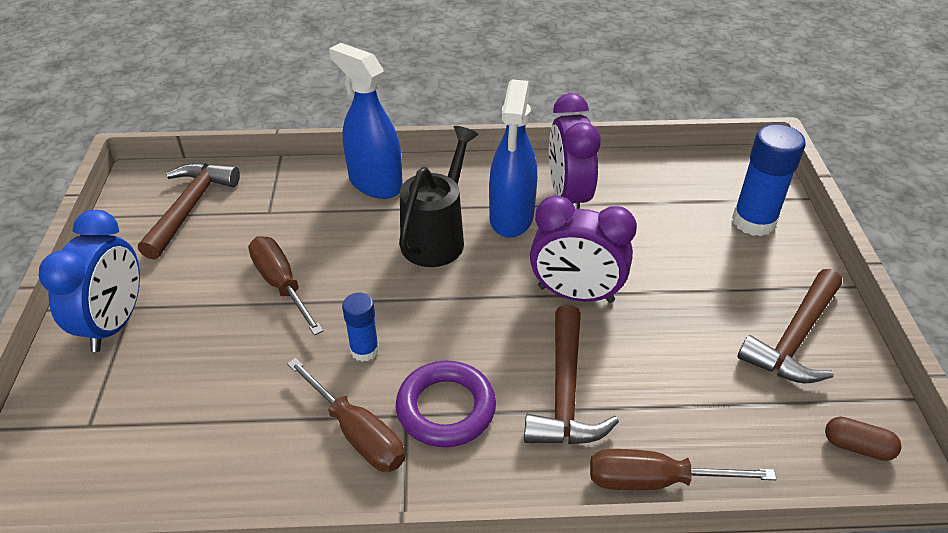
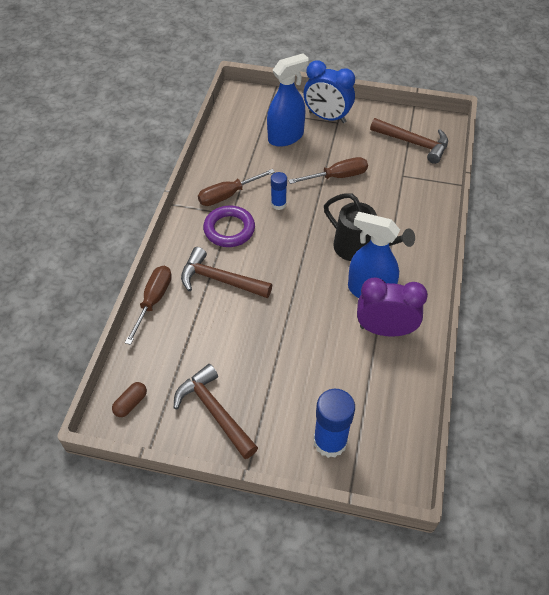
camera: 105 degrees right, 10 degrees up
blue spray bottle [329,43,403,199] -> blue spray bottle moved to [267,53,309,147]
purple clock [530,195,637,303] -> none

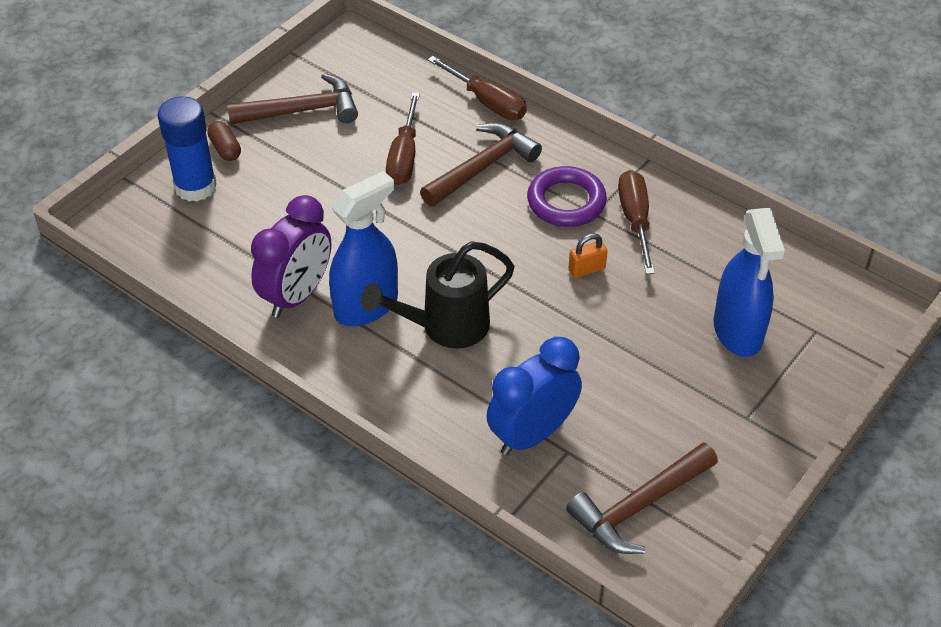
camera: 115 degrees right, 5 degrees down
brown capsule [112,382,147,417] -> brown capsule moved to [207,121,241,161]
blue glue stick [271,172,287,210] -> orange padlock [569,233,608,278]
brown screwdriver [288,157,368,184] -> brown screwdriver moved to [386,92,420,185]
blue clock [304,60,355,123] -> blue clock moved to [487,337,582,456]

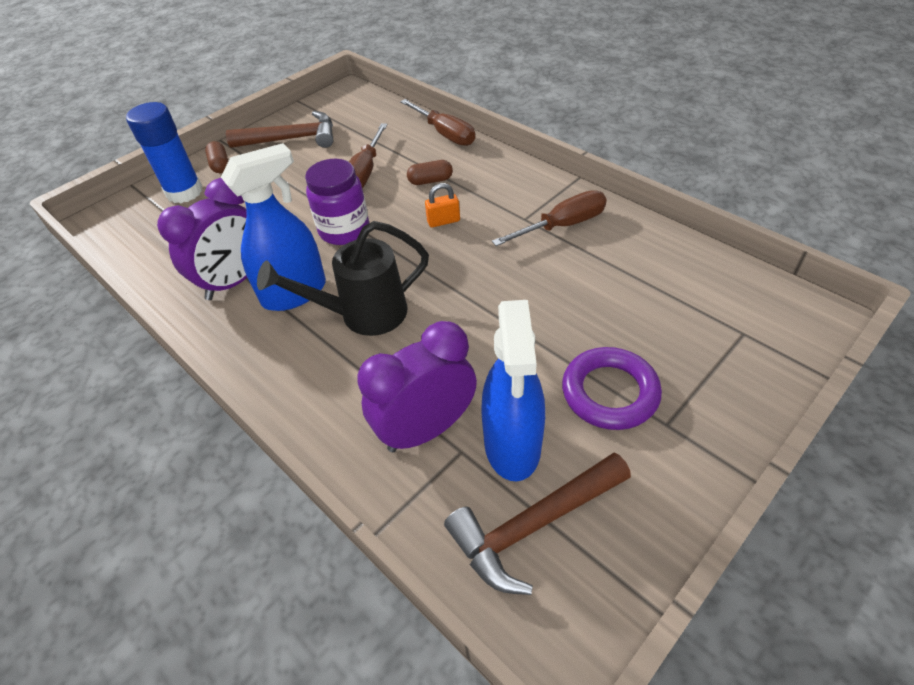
camera: 10 degrees right, 0 degrees up
brown hammer [420,122,542,206] -> brown capsule [407,160,453,185]
blue clock [487,337,582,456] -> purple clock [357,321,477,452]
purple ring [527,166,607,227] -> purple ring moved to [562,347,662,430]
orange padlock [569,233,608,278] -> orange padlock moved to [425,183,460,228]
brown screwdriver [618,170,655,274] -> brown screwdriver turned 60 degrees clockwise [492,190,607,246]
blue spray bottle [714,208,785,357] -> blue spray bottle moved to [482,300,545,481]
none -> purple jar [305,159,369,245]

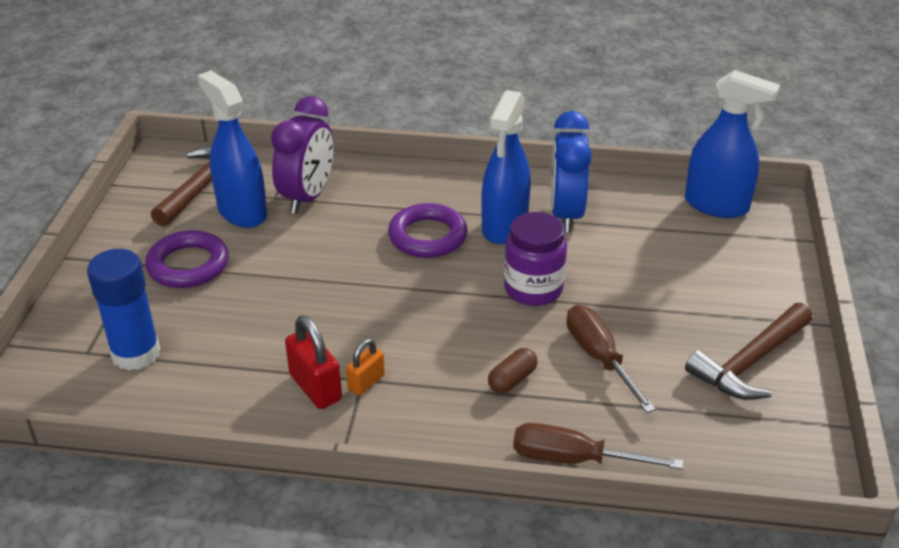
camera: 140 degrees right, 10 degrees down
blue glue stick [126,102,203,203] -> blue glue stick moved to [87,249,160,371]
purple clock [157,178,247,300] -> blue clock [551,111,592,232]
brown capsule [205,141,228,173] -> none
black watering can [257,221,429,336] -> purple ring [388,203,467,258]
orange padlock [425,183,460,228] -> orange padlock moved to [346,338,385,395]
brown screwdriver [492,190,607,246] -> red padlock [285,315,342,409]
none -> blue spray bottle [685,70,780,218]

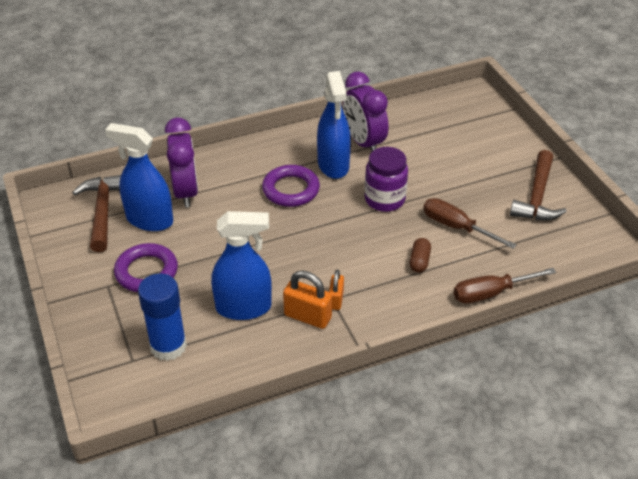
camera: 30 degrees left, 5 degrees up
red padlock [285,315,342,409] -> orange padlock [283,270,332,329]
blue clock [551,111,592,232] -> purple clock [343,72,388,152]
blue spray bottle [685,70,780,218] -> blue spray bottle moved to [211,211,272,320]

